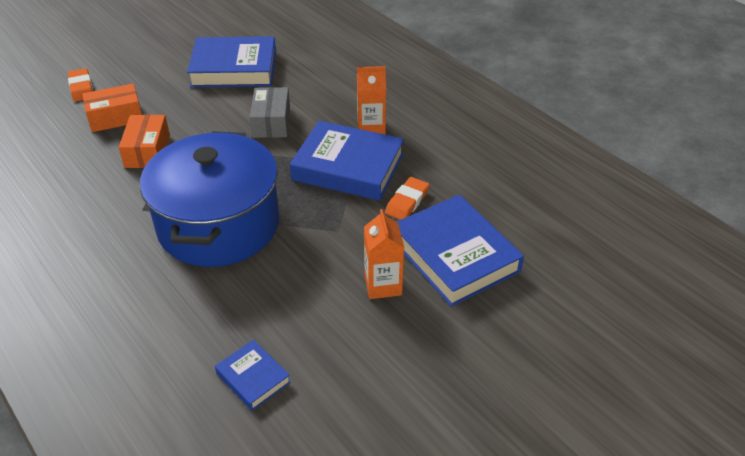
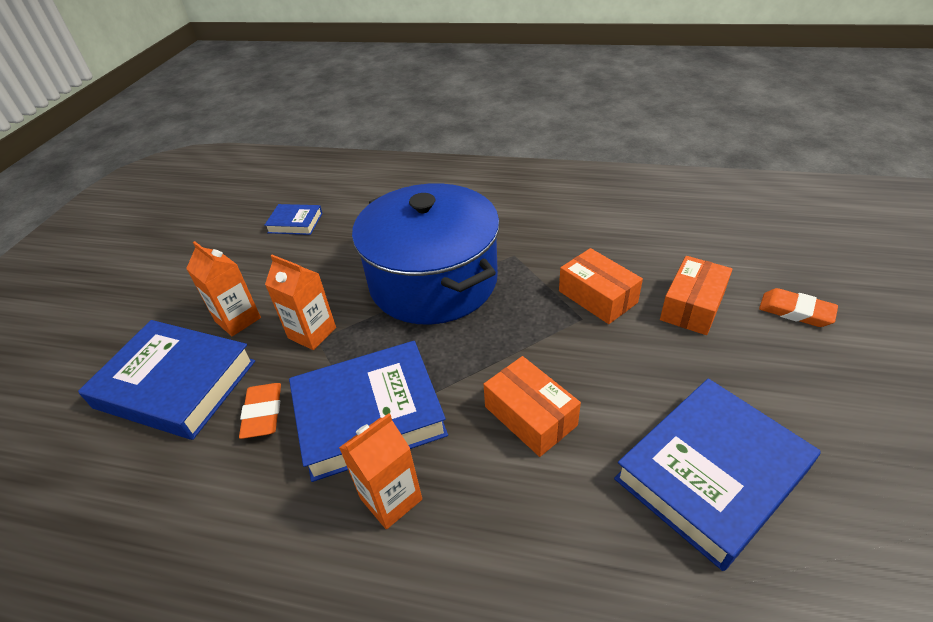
camera: 145 degrees right, 0 degrees up
grey box [250,87,290,138] -> orange box [483,356,581,457]
none -> orange carton [265,255,336,350]

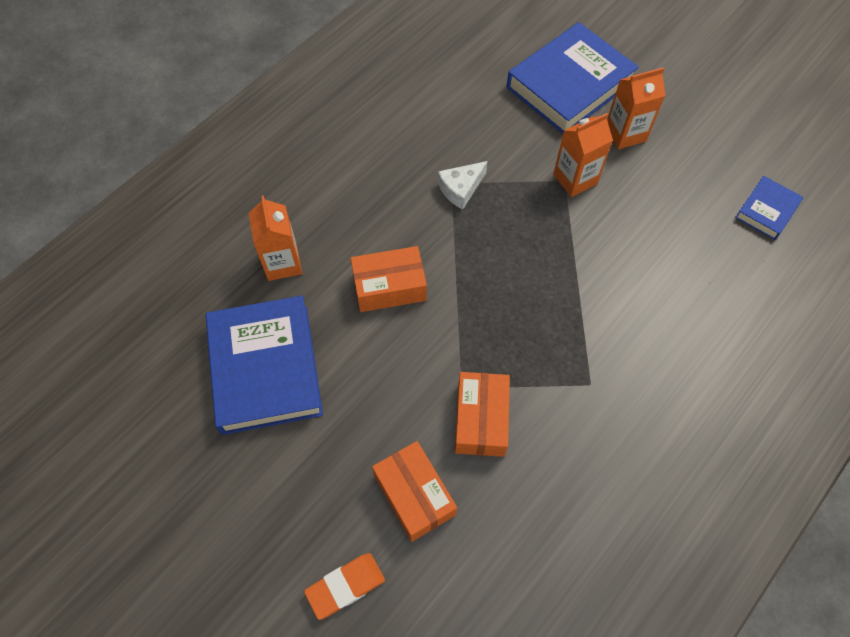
camera: 115 degrees right, 20 degrees up
orange eraser [239,383,281,439] -> none
blue book [289,341,448,482] -> white cheese [438,161,488,209]
orange carton [339,413,422,529] -> orange carton moved to [249,196,302,281]
blue pot [352,183,500,325] -> none
orange box [559,248,643,324] -> orange box turned 75 degrees counterclockwise [455,372,510,457]

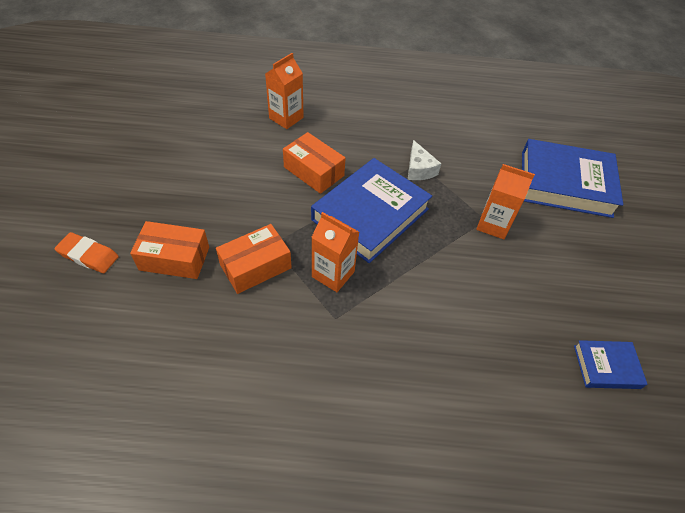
camera: 50 degrees right, 10 degrees down
blue book [206,295,323,435] -> blue book moved to [311,158,432,263]
orange box [372,441,457,542] -> orange box turned 75 degrees clockwise [130,221,209,279]
white cheese [438,161,488,209] -> white cheese turned 120 degrees counterclockwise [408,140,441,180]
orange carton [607,68,665,149] -> orange carton moved to [311,212,359,292]

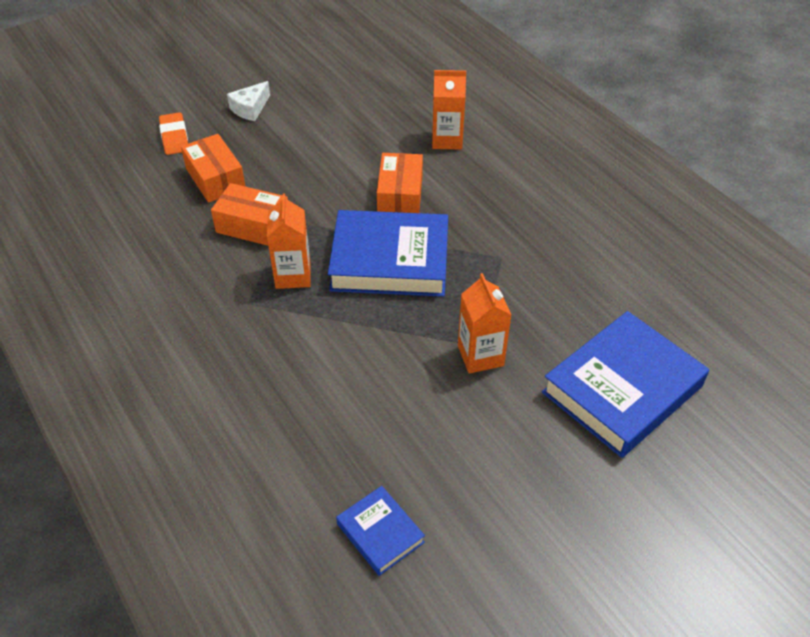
camera: 55 degrees right, 5 degrees down
white cheese [408,140,441,180] -> white cheese moved to [227,81,270,121]
blue book [522,139,623,218] -> blue book turned 75 degrees clockwise [542,311,709,458]

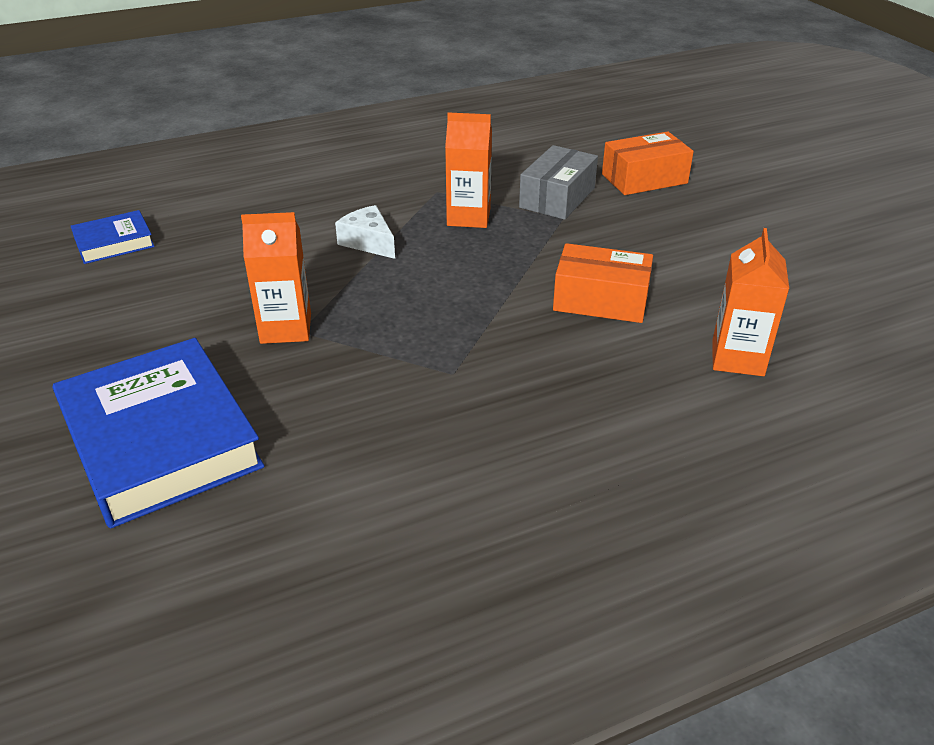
camera: 100 degrees right, 10 degrees down
orange eraser [159,112,188,155] -> none
orange box [211,183,288,246] -> grey box [519,145,598,220]
white cheese [227,81,270,121] -> white cheese moved to [335,205,395,259]
blue book [328,210,448,297] -> none

